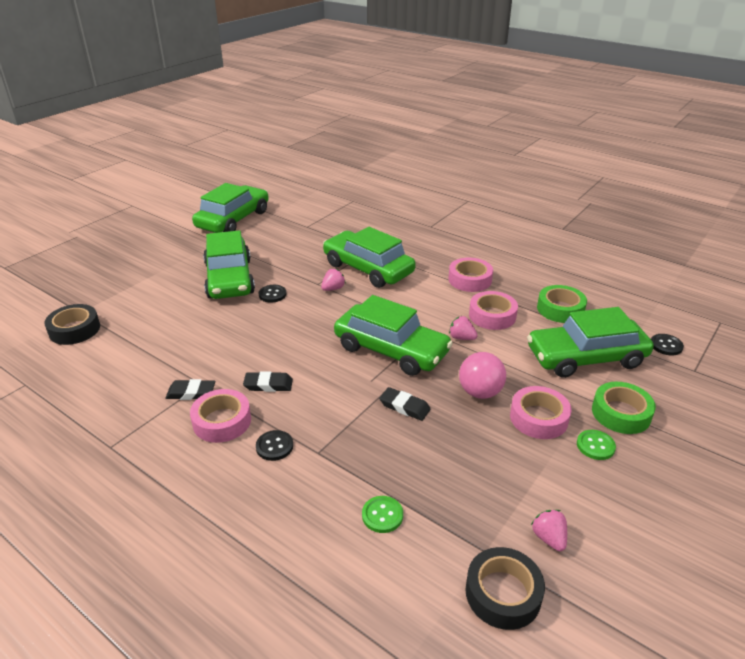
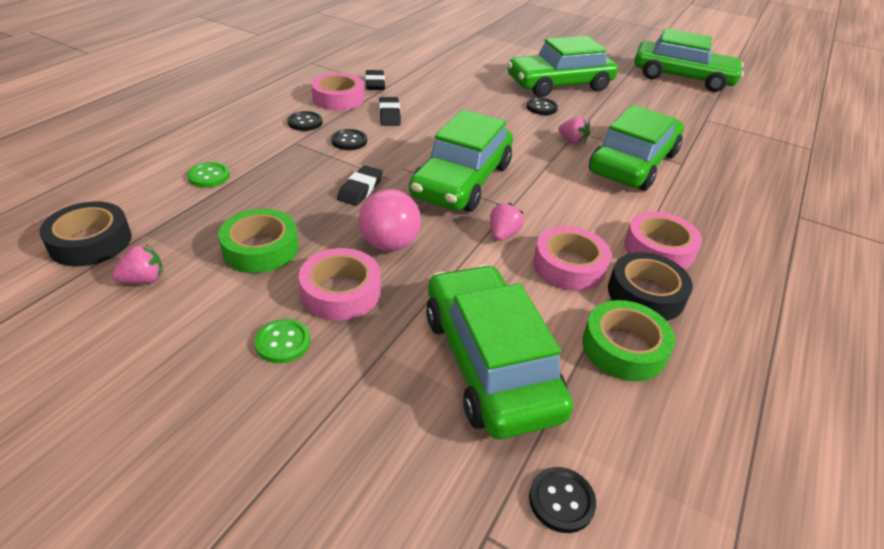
camera: 80 degrees right, 5 degrees up
black tape [44,304,100,345] -> black tape moved to [608,252,693,321]
green tape [592,382,656,434] -> green tape moved to [218,209,299,273]
none -> black button [331,129,367,150]

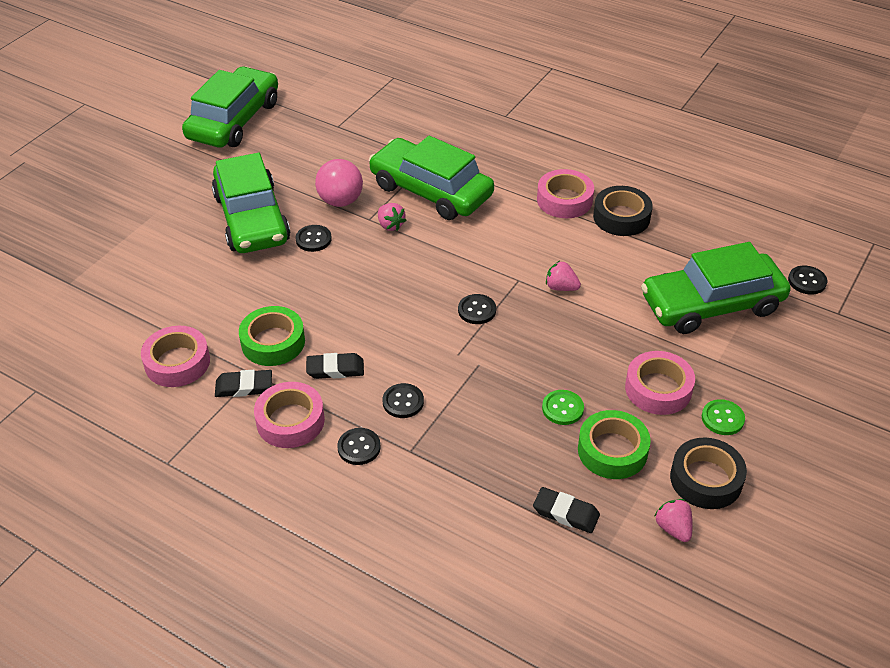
camera: 85 degrees left, 5 degrees up
black tape [39,202,132,266] -> black tape moved to [670,438,747,509]
green button [187,162,230,188] -> green button moved to [542,390,584,425]
black eraser [337,165,383,206] -> black eraser moved to [533,487,600,533]
pink ball [359,189,421,251] -> pink ball moved to [315,159,363,207]
green car [409,109,513,212] -> black button [458,294,496,324]
pink tape [533,226,611,291] -> pink tape moved to [141,326,210,387]
pink strawberry [558,116,590,145] -> pink strawberry turned 105 degrees clockwise [378,203,407,231]
green tape [582,300,675,381] -> green tape moved to [239,306,305,366]

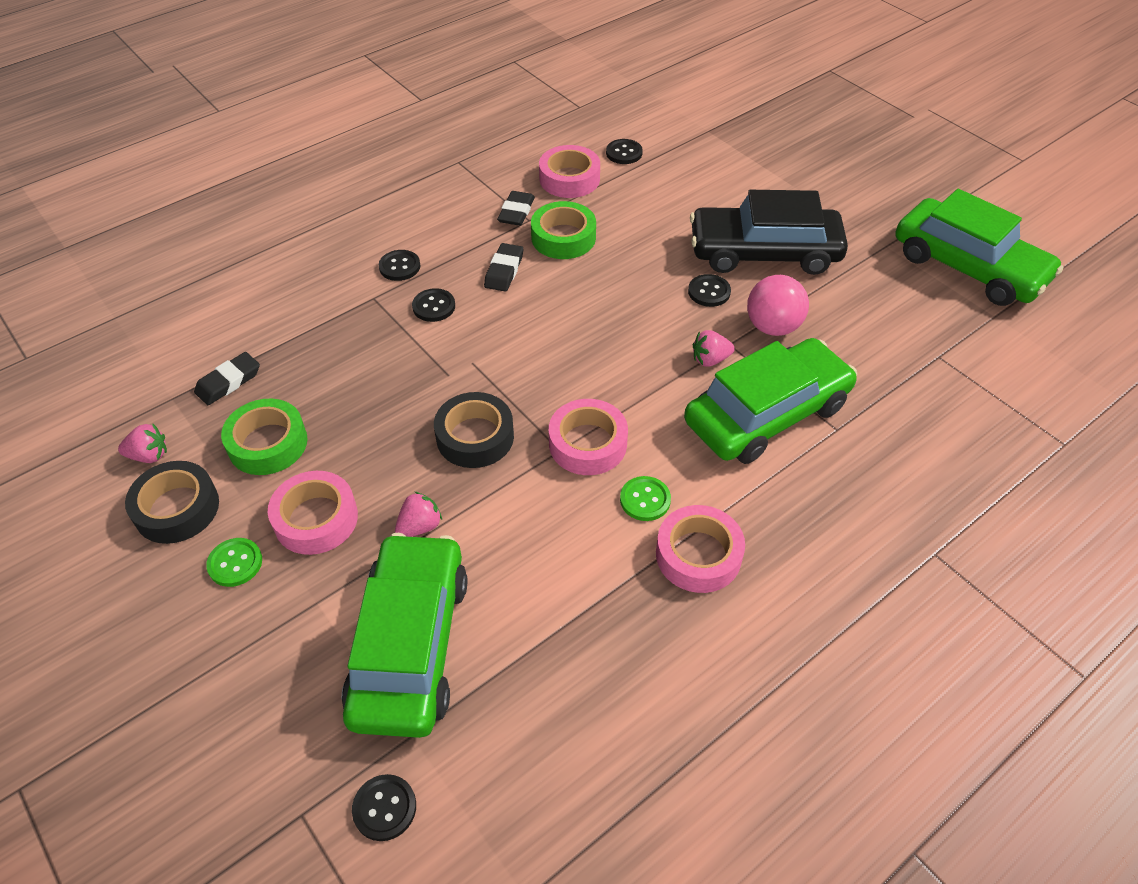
camera: 110 degrees right, 5 degrees up
green car [212,153,290,253] -> black car [690,190,848,275]
pink tape [254,382,325,448] -> pink tape moved to [549,399,628,475]
black button [458,294,496,324] -> black button moved to [606,139,643,164]
green button [542,390,584,425] -> green button moved to [620,476,671,521]
pink strawberry [546,261,581,291] -> pink strawberry moved to [395,492,442,537]
black tape [593,186,653,236] -> black tape moved to [434,392,514,468]

